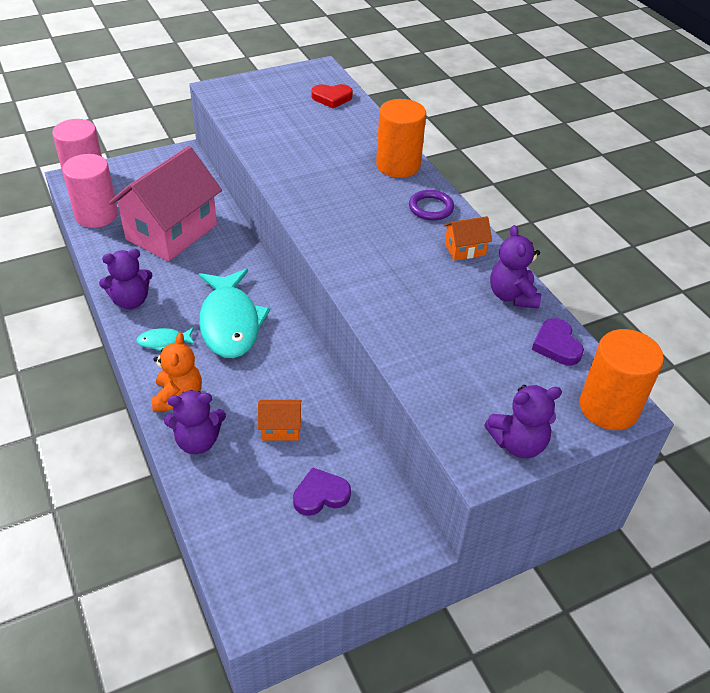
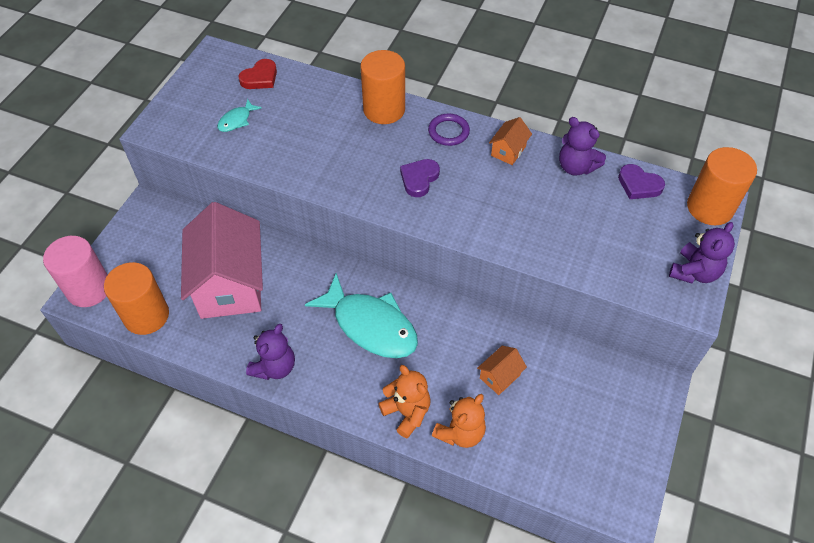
camera: 40 degrees left, 10 degrees up
pink cylinder [62,154,118,228] -> orange cylinder [104,262,169,335]
turquoise fish [136,327,195,351] -> turquoise fish moved to [217,99,262,132]
purple teddy bear [164,390,226,454] -> orange teddy bear [432,394,486,448]
purple heart [293,467,351,516] -> purple heart moved to [400,159,440,197]

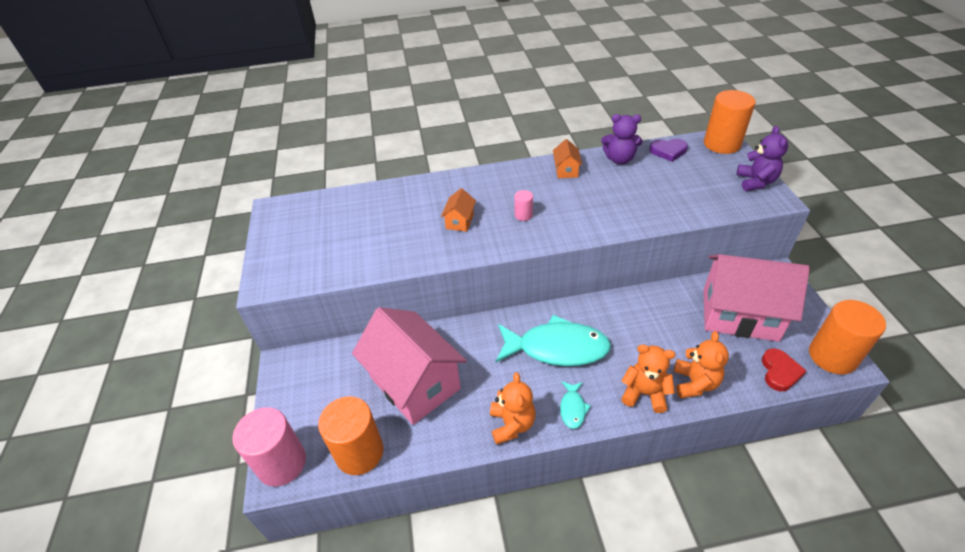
camera: 30 degrees left, 10 degrees down
turquoise fish [217,99,262,132] -> turquoise fish moved to [560,381,591,429]
red heart [238,59,277,89] -> red heart moved to [762,348,806,391]
purple teddy bear [246,324,295,380] -> orange teddy bear [490,372,535,445]
orange cylinder [360,50,405,124] -> orange cylinder moved to [809,300,886,374]
purple heart [400,159,440,197] -> pink cylinder [514,190,533,221]
purple ring [428,114,470,146] -> none
orange house [477,346,527,395] -> orange house moved to [441,188,476,232]
none -> pink house [704,254,810,342]

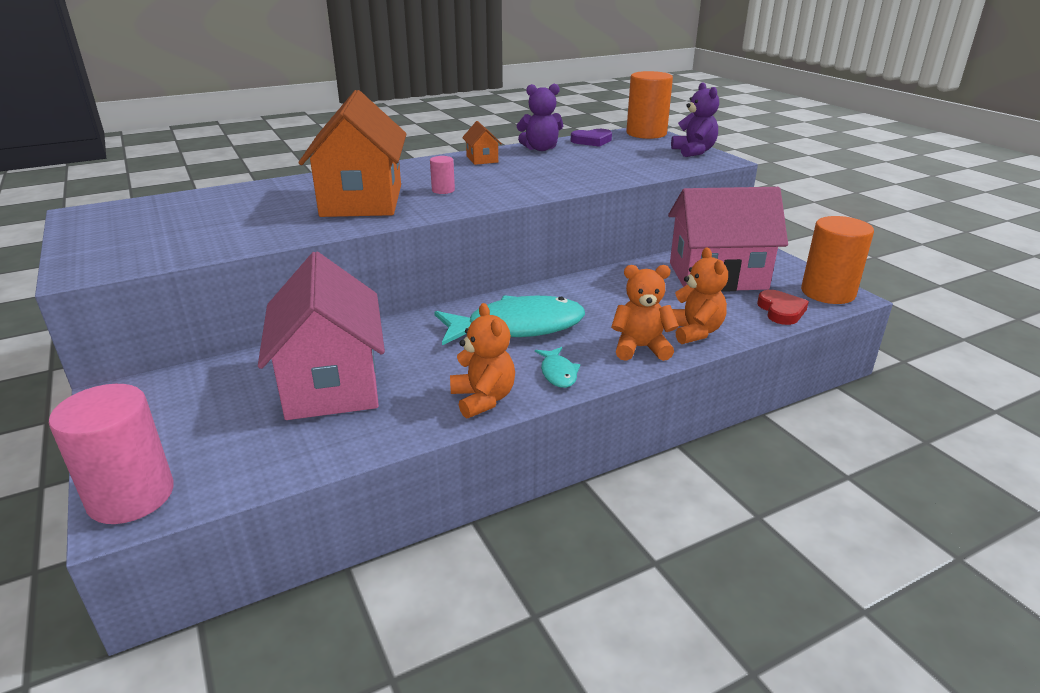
camera: 20 degrees left, 15 degrees down
orange cylinder [318,397,384,475] -> none
pink house [352,307,467,425] -> pink house turned 45 degrees clockwise [258,252,385,420]
orange house [441,188,476,232] -> orange house [298,90,407,217], size x2.44

